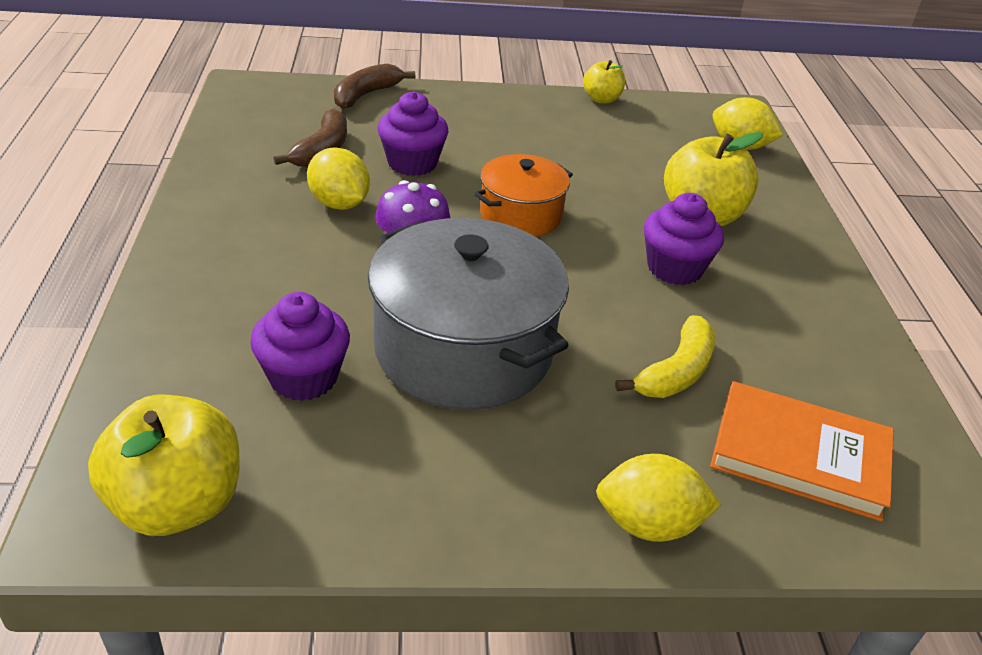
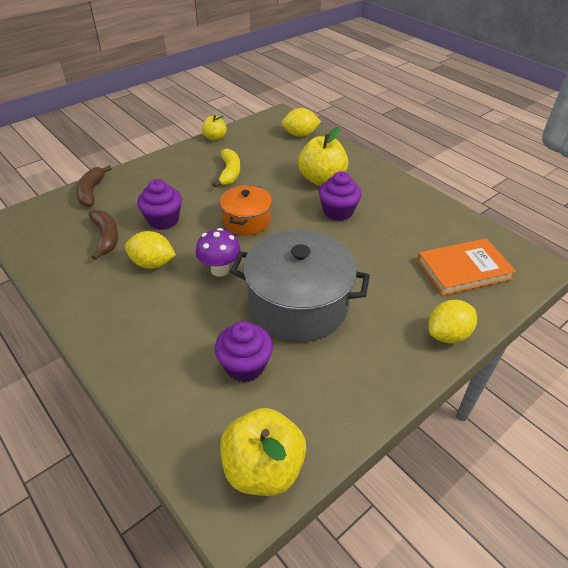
camera: 35 degrees left, 5 degrees up
yellow banana [615,315,715,398] -> yellow banana moved to [213,148,240,188]

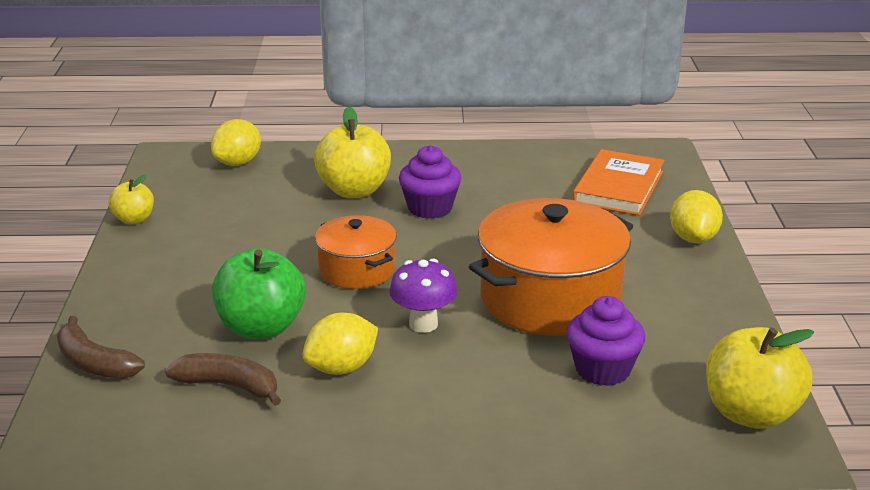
camera: 50 degrees left, 15 degrees down
purple cupcake [137,179,182,230] -> green apple [212,248,306,339]
yellow banana [213,148,240,188] -> none
grey pot [230,230,370,342] -> orange pot [469,198,633,336]

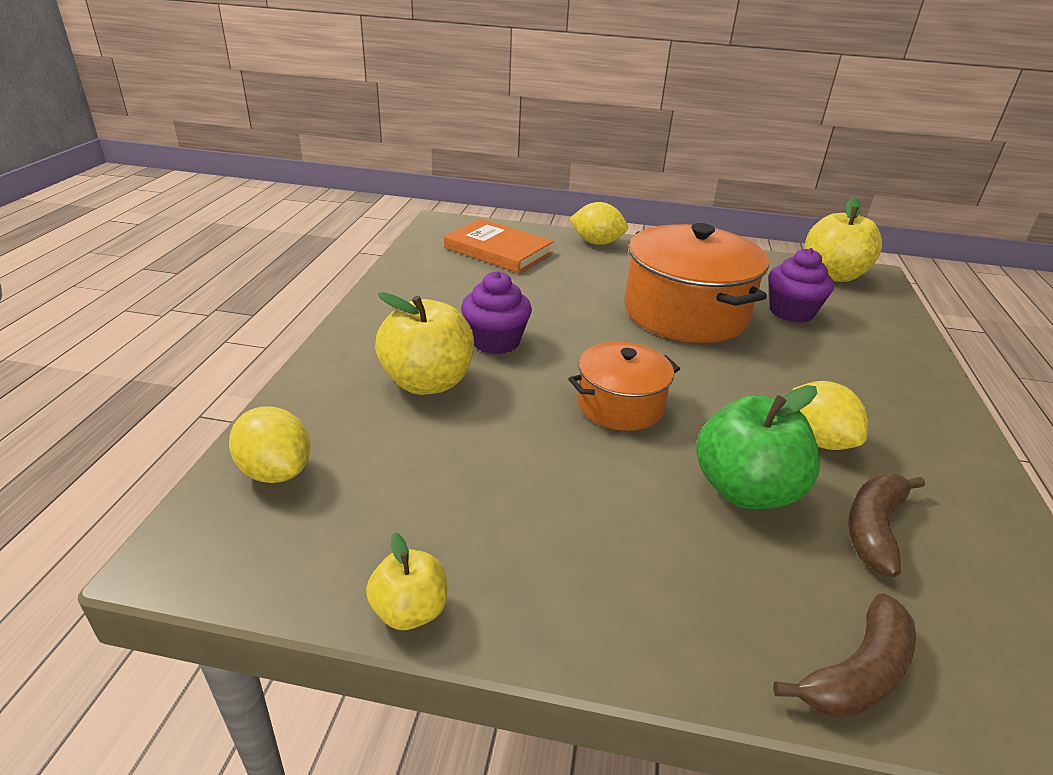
camera: 80 degrees left, 5 degrees up
purple mushroom [389,259,458,333] -> none

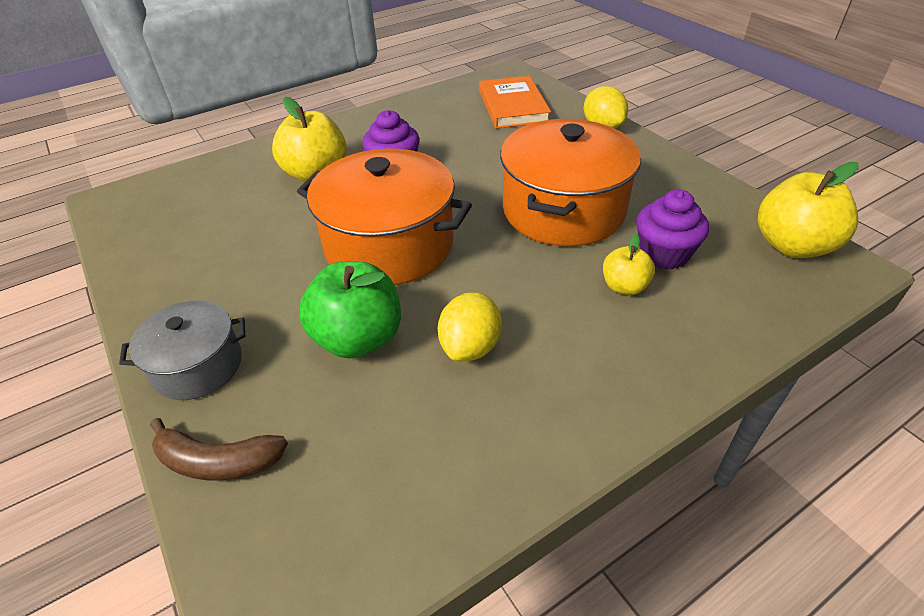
camera: 50 degrees right, 10 degrees up
yellow lemon [229,406,311,483] -> none
yellow apple [366,532,447,630] -> yellow apple moved to [603,234,655,295]
orange pot [568,342,680,431] -> orange pot [297,149,472,285], size x1.77
brown banana [848,474,925,577] -> none
none -> grey pot [119,300,245,400]

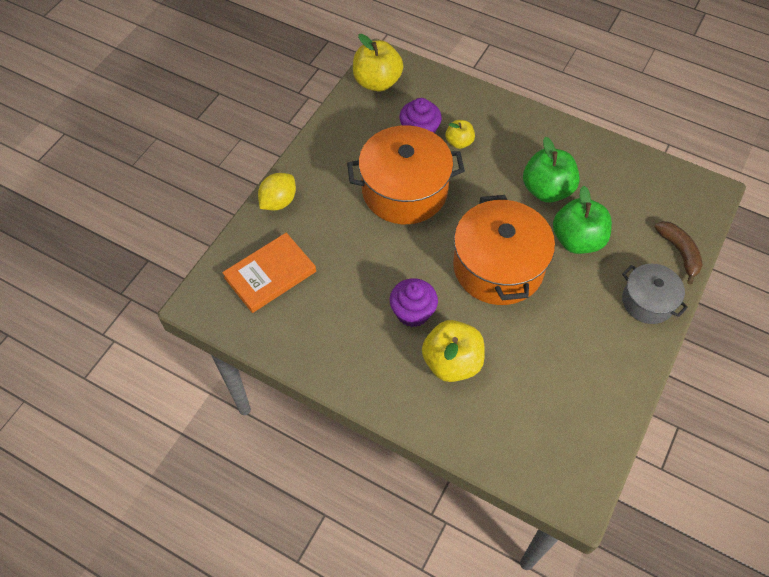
camera: 120 degrees left, 15 degrees up
yellow lemon [438,292,502,361] -> green apple [523,137,580,203]

